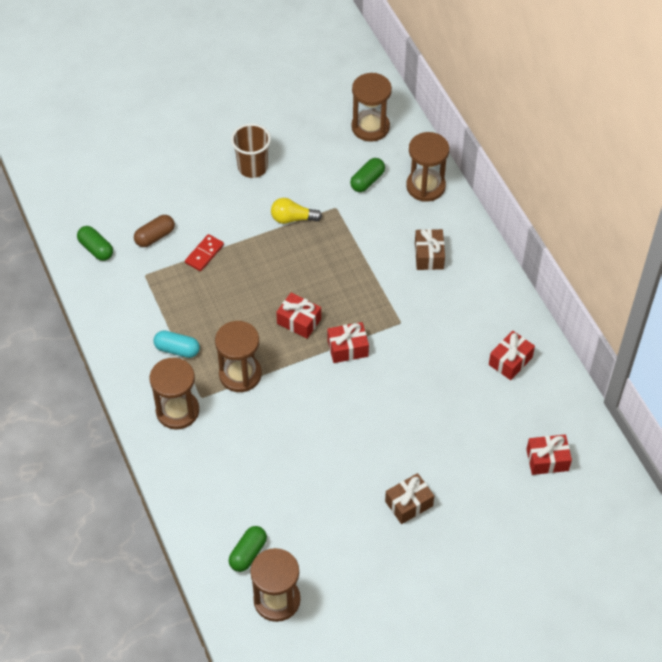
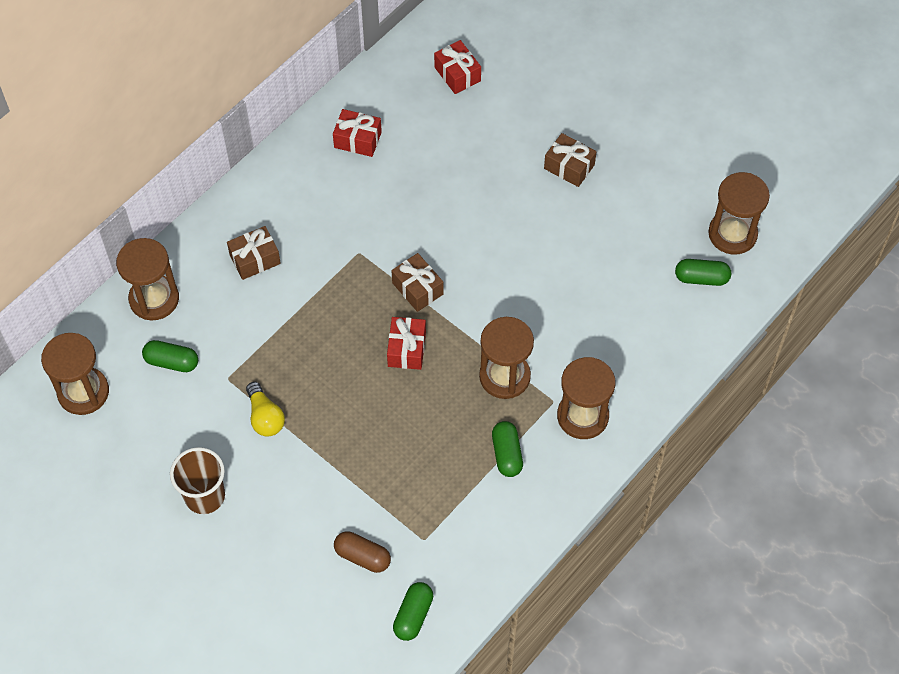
camera: 115 degrees left, 5 degrees up
turquoise capsule [153,330,200,358] -> green capsule [492,421,523,477]
red domino [185,234,224,271] -> none
red gift [327,322,369,363] -> brown gift [391,253,444,312]

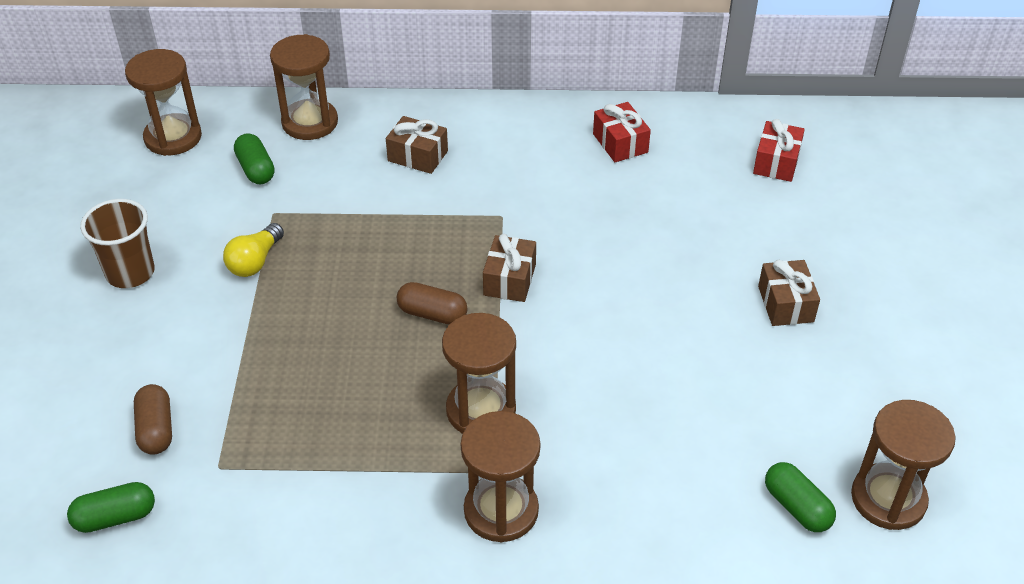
camera: 50 degrees right, 15 degrees down
red gift [387,317,426,370] -> brown capsule [397,282,467,324]
green capsule [492,421,523,477] -> none

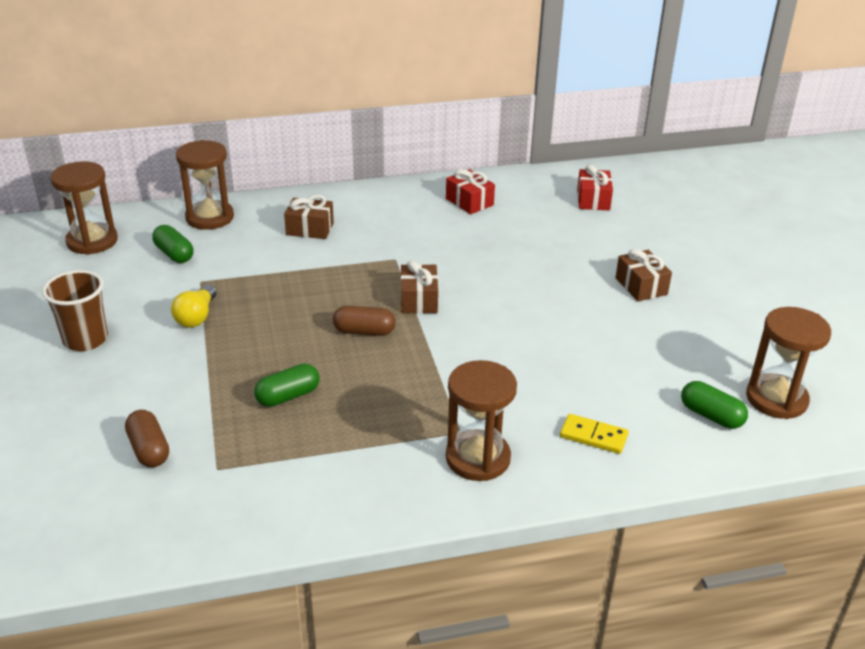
camera: 15 degrees left, 10 degrees down
green capsule [67,482,155,533] -> green capsule moved to [254,363,320,407]
brown hourglass [442,313,516,434] -> none
none -> yellow domino [560,414,629,454]

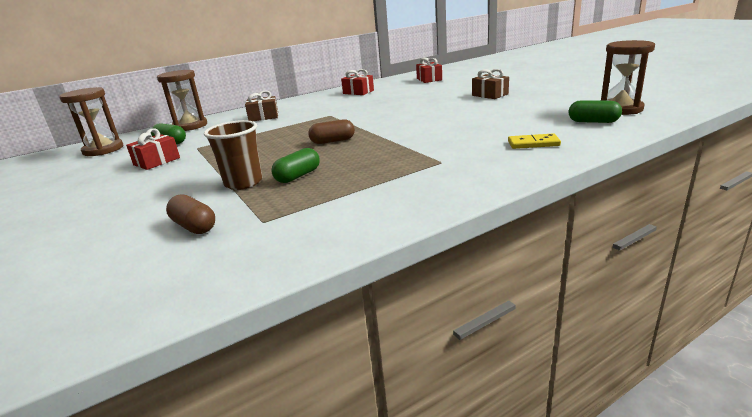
camera: 15 degrees left, 10 degrees down
brown cup [42,270,108,351] -> brown cup moved to [204,120,262,190]
yellow light bulb [171,284,217,328] -> none
brown gift [401,260,438,314] -> none
brown hourglass [446,360,517,481] -> none
none -> red gift [126,128,180,170]

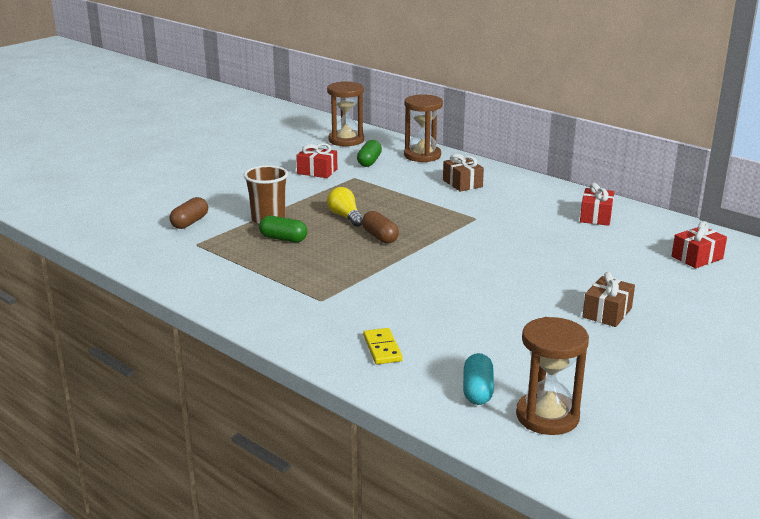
camera: 70 degrees right, 0 degrees up
green capsule [568,100,622,123] -> turquoise capsule [463,353,494,405]
none -> yellow light bulb [327,187,363,227]

